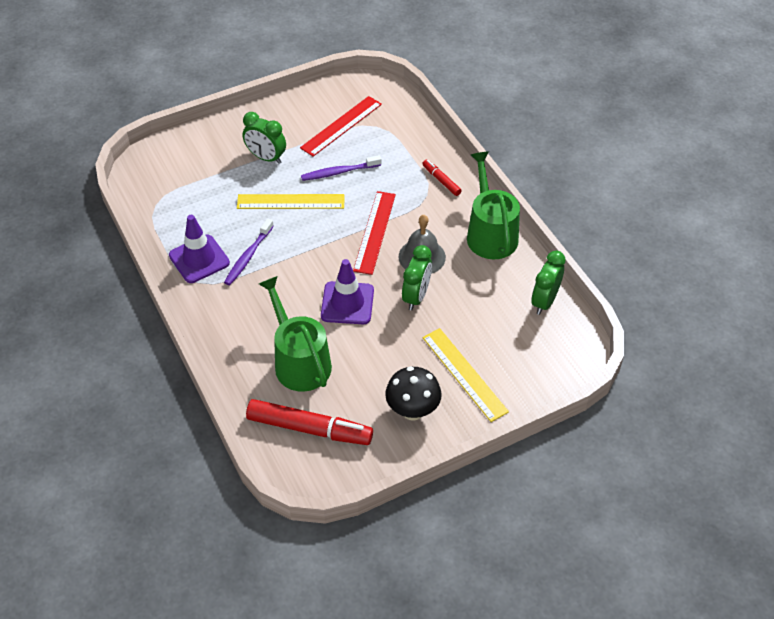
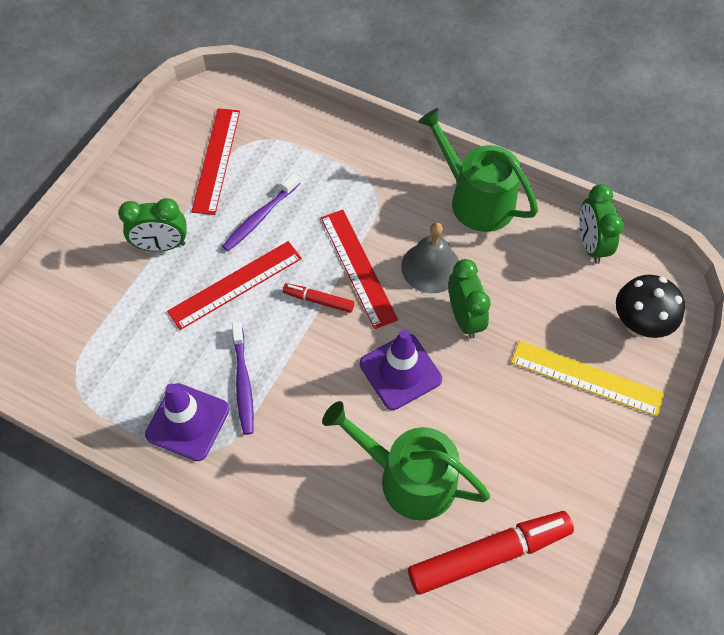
camera: 35 degrees left, 10 degrees up
yellow ruler [237,194,345,209] -> red ruler [167,241,302,330]
black mushroom [385,367,441,421] -> black mushroom moved to [616,275,685,338]
red marker [422,159,462,196] -> red marker moved to [283,283,354,313]

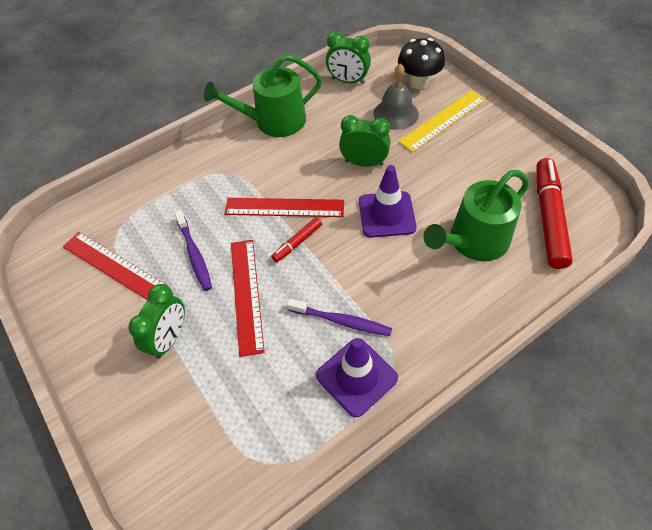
camera: 60 degrees left, 5 degrees down
grey bell [401,222,459,294] -> grey bell moved to [373,64,419,130]

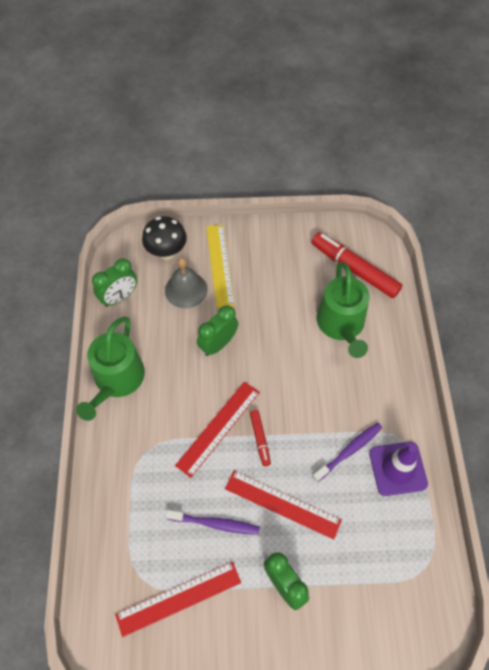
camera: 60 degrees left, 5 degrees up
purple traffic cone [359,165,416,238] -> none

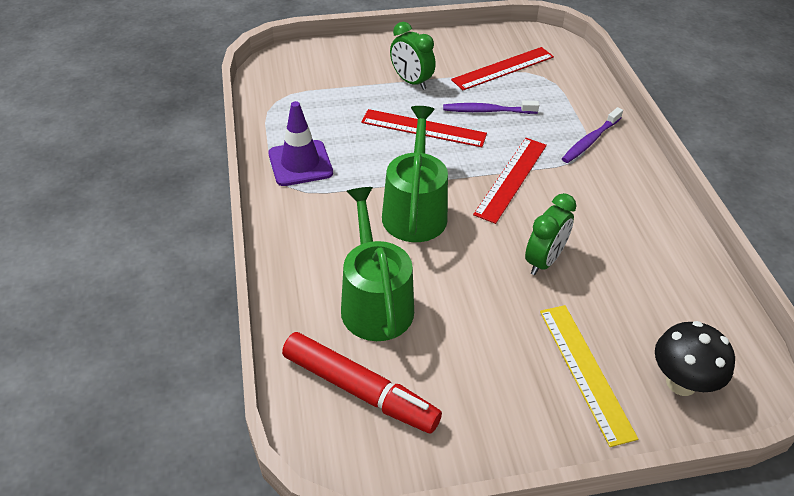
camera: 170 degrees right, 15 degrees down
green watering can [76,316,145,421] -> green watering can moved to [382,106,448,242]
green clock [92,258,137,307] -> none
grey bell [165,257,207,308] -> none
red marker [250,410,271,466] -> none
purple toothbrush [312,422,382,482] -> purple toothbrush moved to [562,107,623,163]

